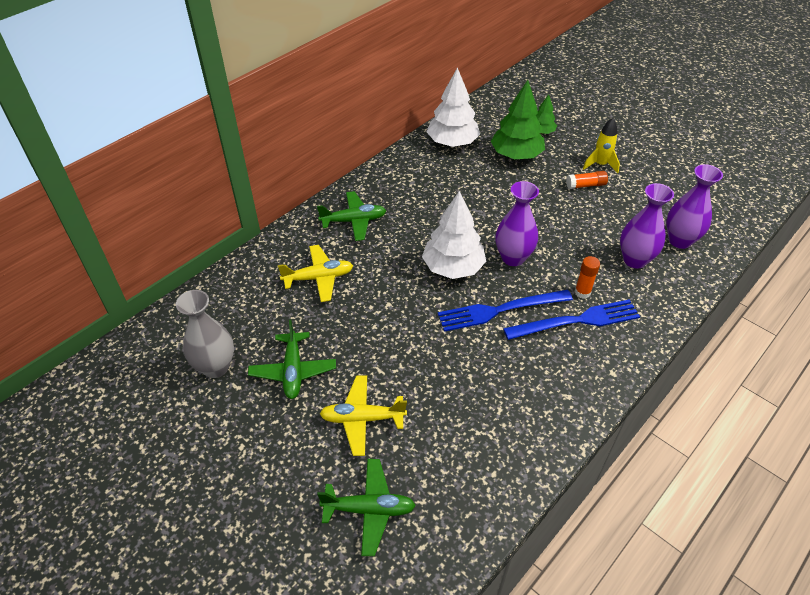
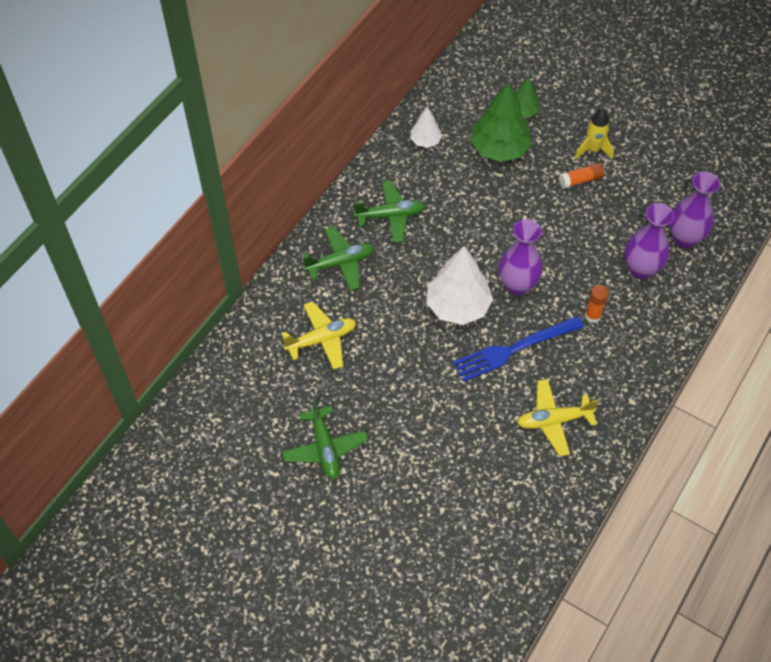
camera: 10 degrees left, 10 degrees up
grey vase [176,290,234,378] -> none
green plane [317,459,416,556] -> green plane moved to [354,180,425,243]
yellow plane [320,375,407,456] -> yellow plane moved to [517,379,599,456]
white tree [427,67,480,147] -> white tree [410,107,442,148], size x0.53
blue fork [503,299,640,340] -> none

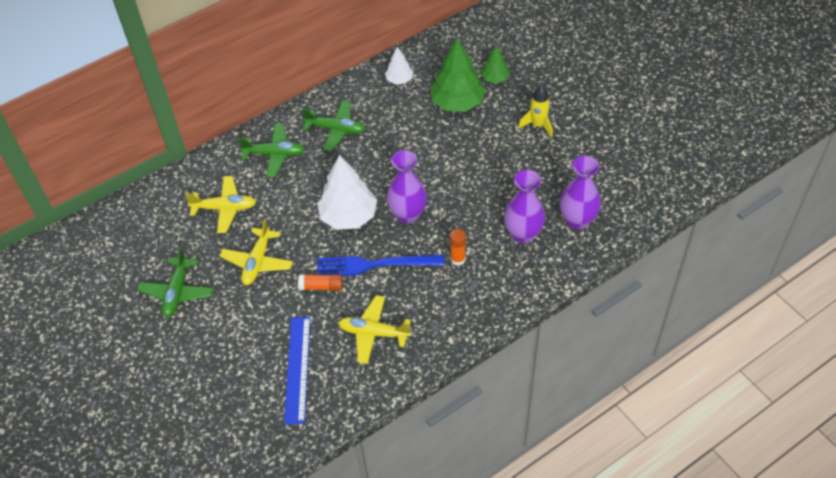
camera: 25 degrees right, 5 degrees down
orange glue stick [559,163,604,189] -> orange glue stick moved to [298,274,343,291]
none -> yellow plane [220,219,293,285]
none -> blue ruler [284,317,310,424]

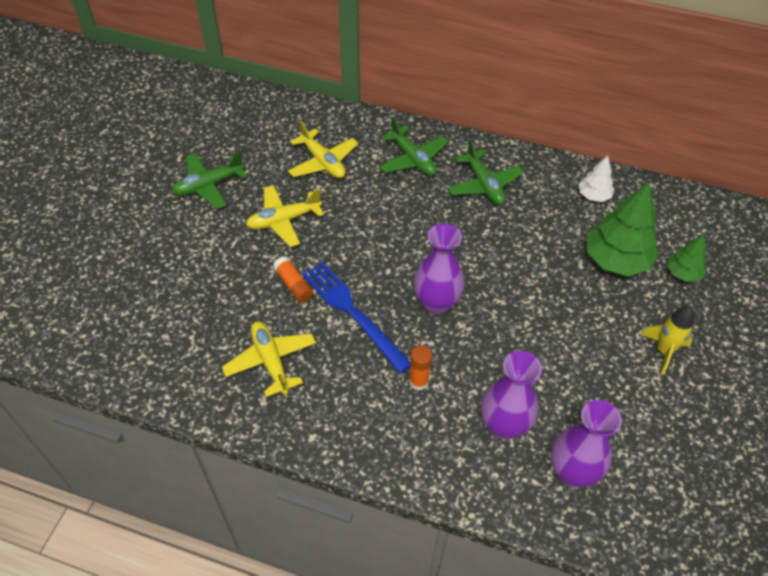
camera: 50 degrees right, 0 degrees up
blue ruler [284,317,310,424] -> none
white tree [317,155,377,230] -> none

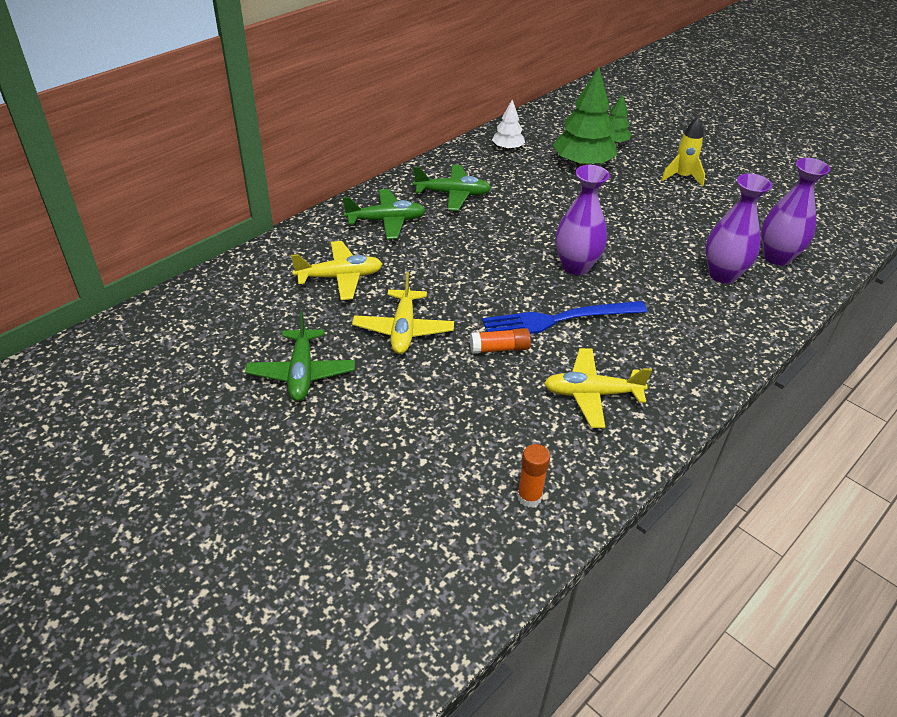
camera: 65 degrees left, 10 degrees down
orange glue stick [409,346,432,391] -> orange glue stick moved to [517,444,550,507]

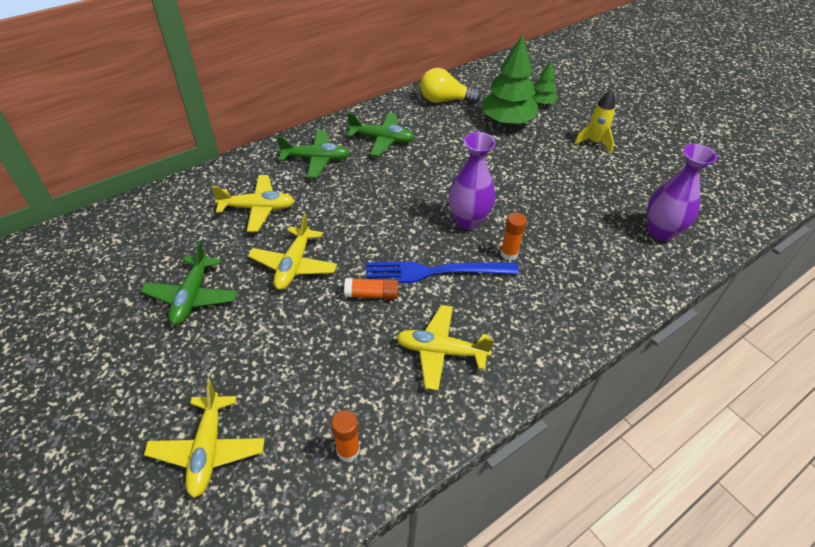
camera: 10 degrees right, 5 degrees up
white tree [492,100,525,150] -> yellow light bulb [420,68,481,103]
purple vase [705,173,772,284] -> none
none -> yellow plane [144,381,265,498]
none -> orange glue stick [500,213,527,260]

